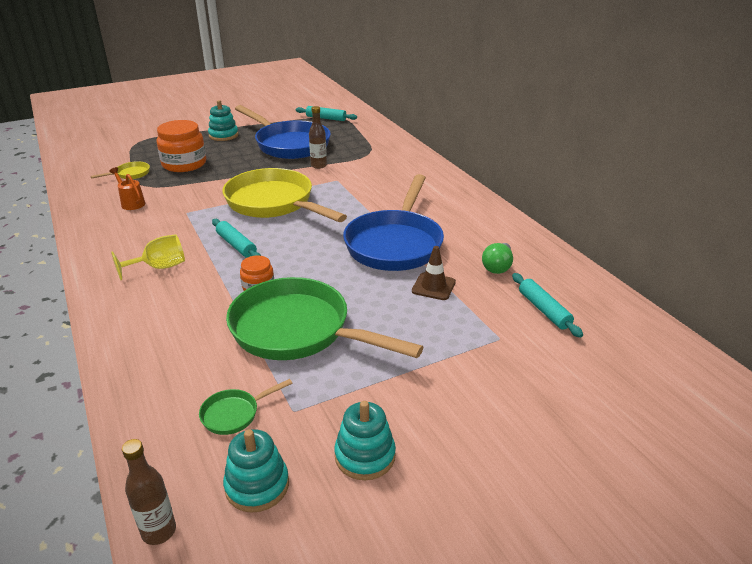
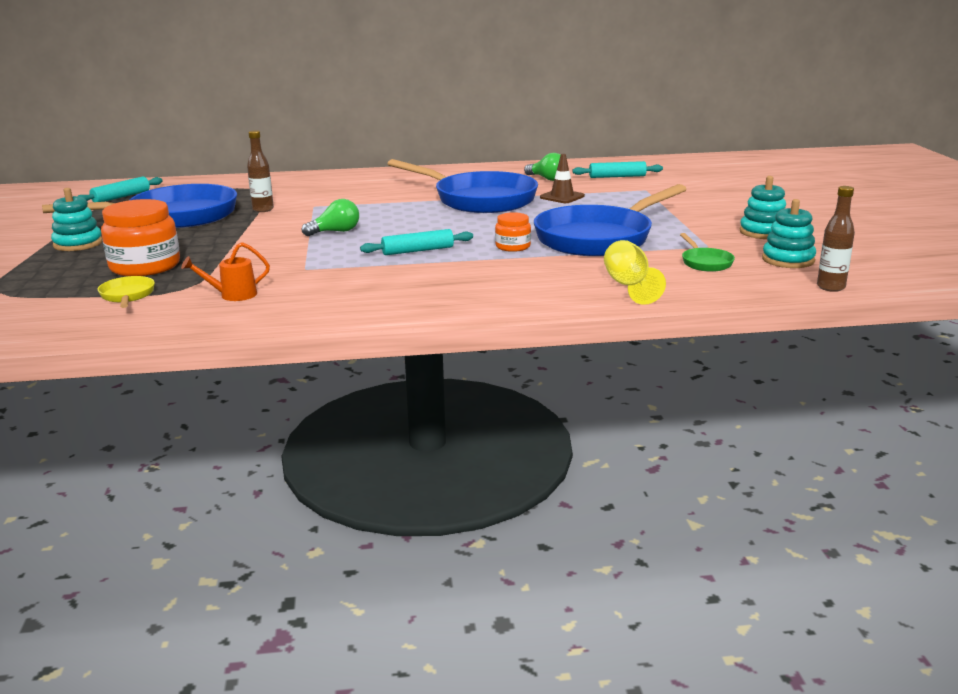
camera: 70 degrees left, 10 degrees down
yellow goblet [111,234,185,280] -> yellow goblet moved to [604,240,666,305]
yellow pan [223,168,347,222] -> green light bulb [302,199,359,236]
green pan [226,277,423,360] -> blue pan [534,184,687,256]

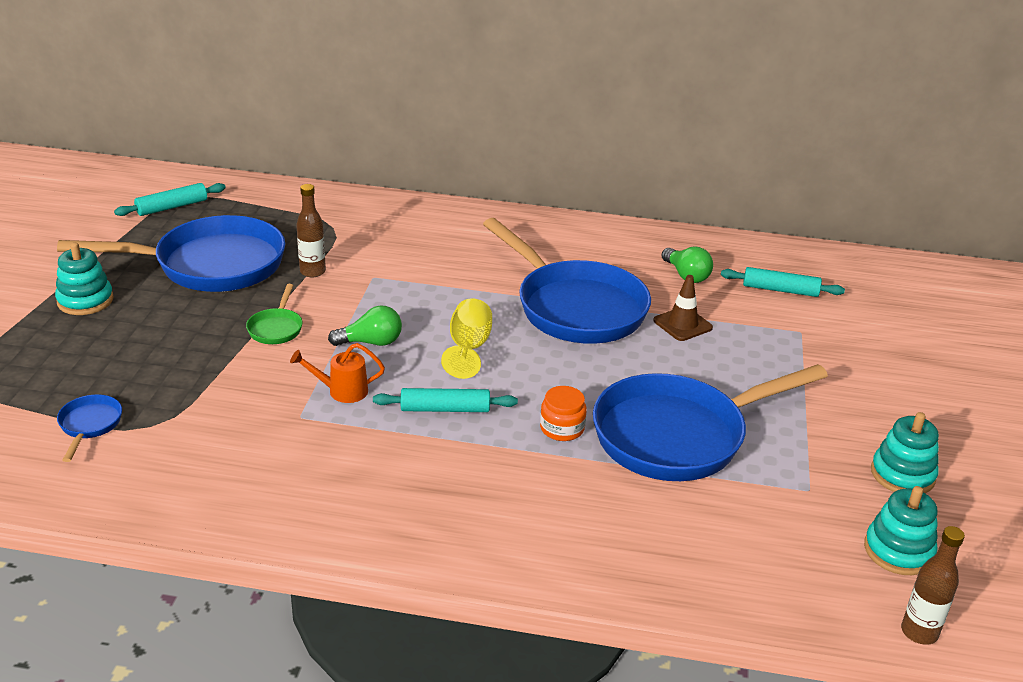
camera: 15 degrees right, 10 degrees up
yellow pan [98,276,155,308] -> blue pan [57,394,122,462]
orange jar [101,199,180,276] -> none
orange watering can [181,242,270,301] -> orange watering can moved to [290,343,385,403]
yellow goblet [604,240,666,305] -> yellow goblet moved to [441,298,492,379]
green pan [680,233,735,272] -> green pan moved to [246,284,303,344]

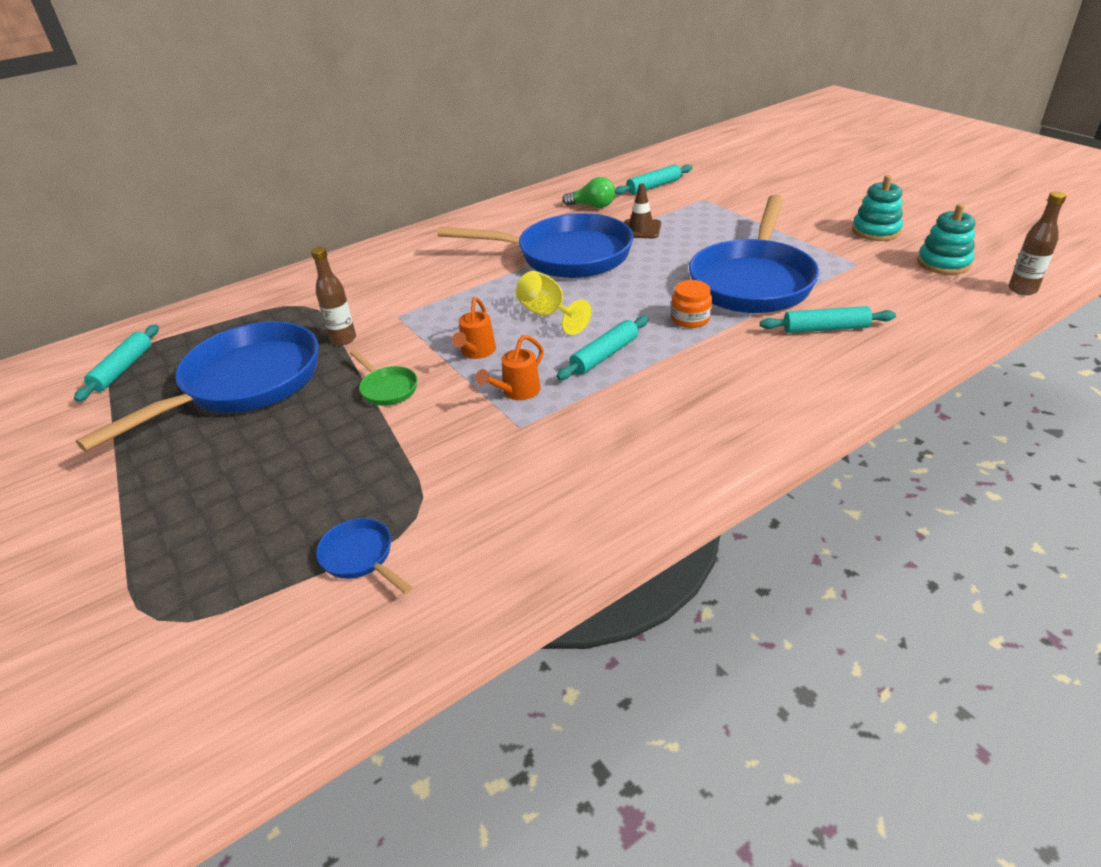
camera: 40 degrees left, 5 degrees up
turquoise stacking toy [55,242,114,315] -> none
green light bulb [328,305,402,346] -> orange watering can [452,297,496,359]
none -> turquoise rolling pin [760,306,896,333]

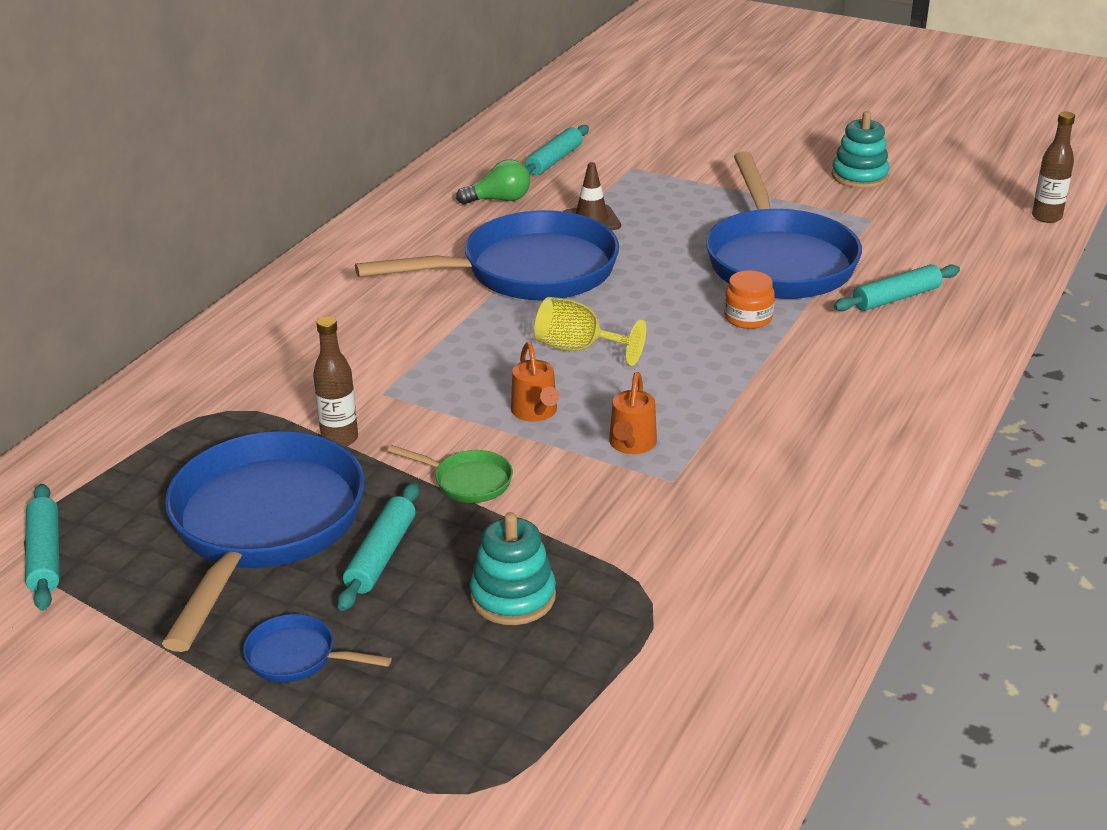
camera: 30 degrees left, 5 degrees down
blue pan [316,518,412,594] -> blue pan moved to [243,614,392,683]
turquoise rolling pin [556,316,649,380] -> turquoise rolling pin moved to [337,483,419,611]
turquoise stacking toy [917,204,975,275] -> turquoise stacking toy moved to [470,512,556,625]

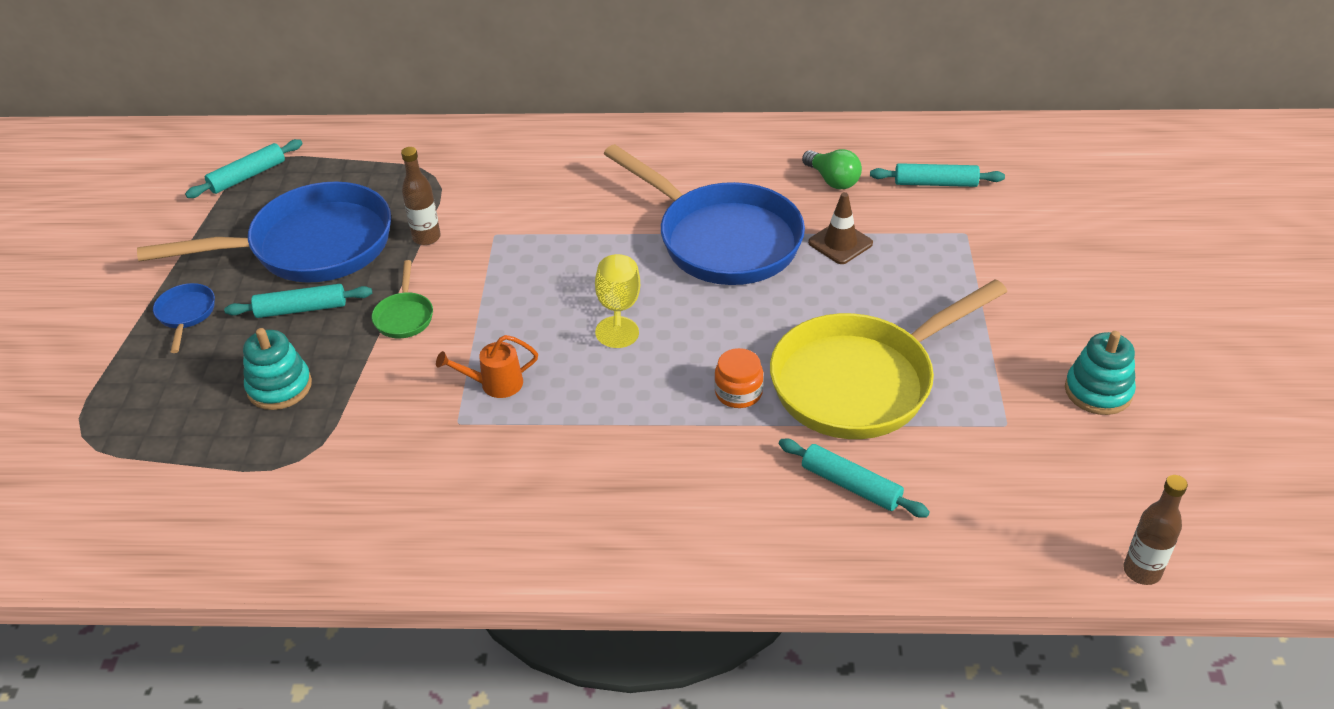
camera: 65 degrees right, 10 degrees up
orange watering can [511,342,559,422] -> none
blue pan [706,151,862,299] -> yellow pan [770,279,1007,439]

